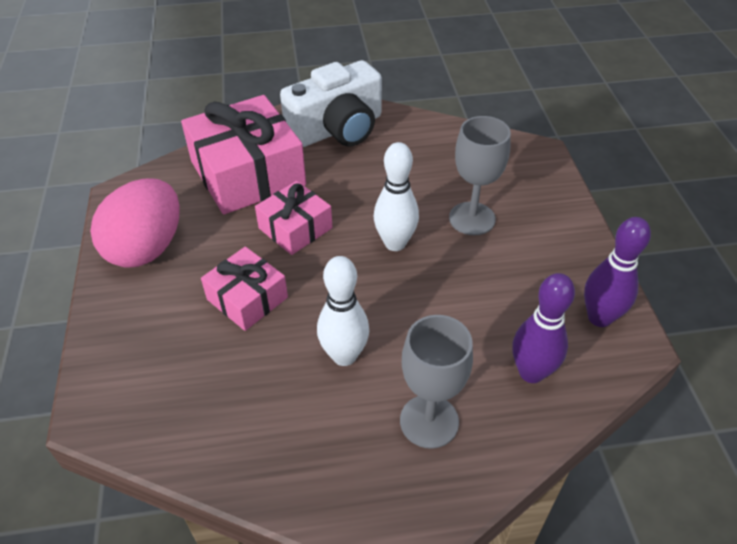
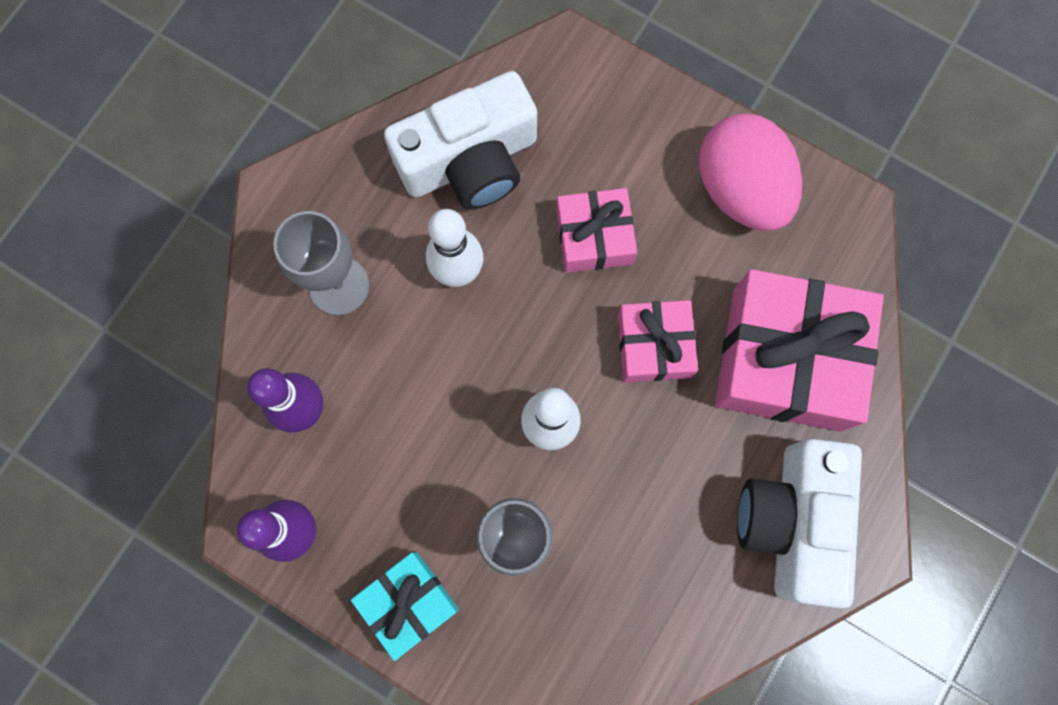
camera: 130 degrees right, 30 degrees up
none -> turquoise gift [351,552,459,661]
none -> white camera [384,71,537,210]

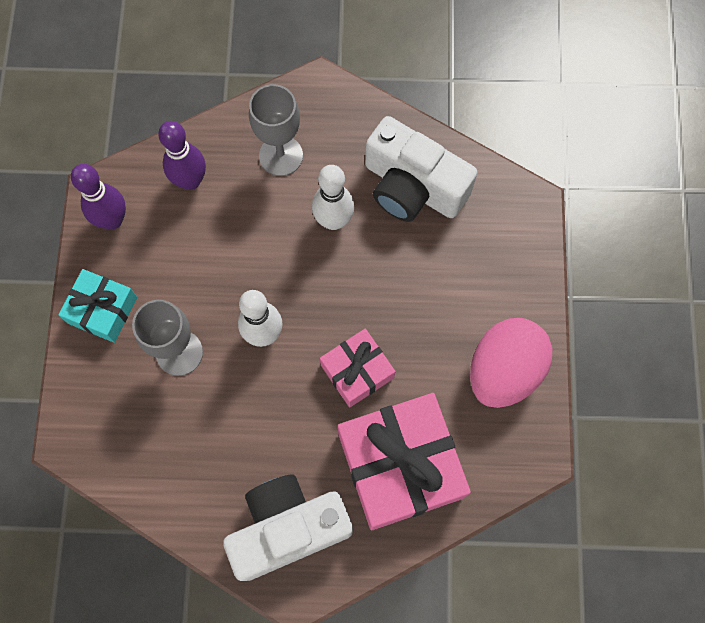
camera: 60 degrees right, 5 degrees down
pink gift [556,188,637,273] -> none

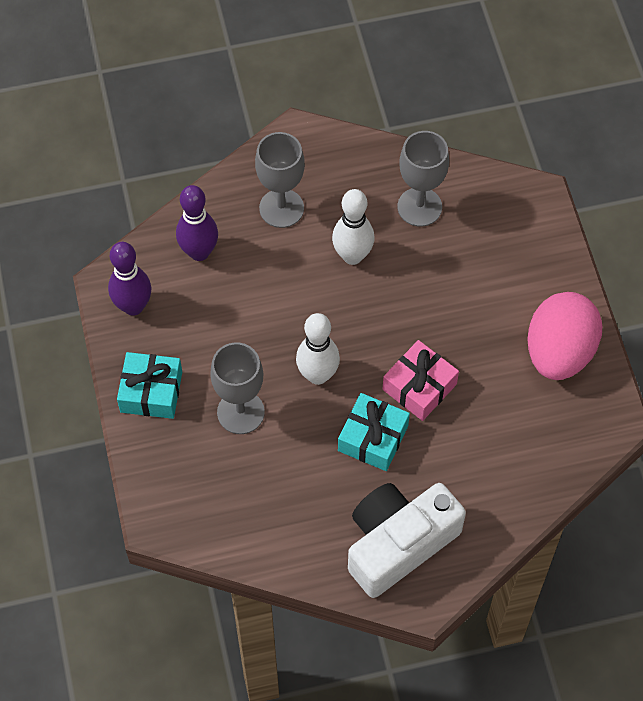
camera: 15 degrees left, 10 degrees down
pink gift [338,393,471,530] -> none
white camera [365,116,478,222] -> grey goblet [397,131,449,226]
none -> turquoise gift [338,393,410,471]

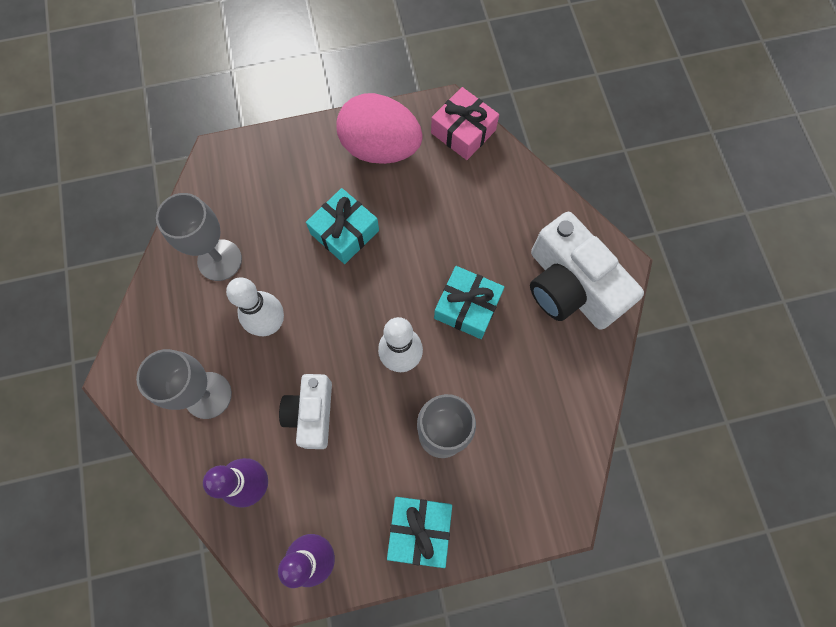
camera: 90 degrees left, 10 degrees up
pink gift [383,340,459,421] -> pink gift moved to [431,87,499,160]
none -> white camera [279,374,332,449]
none -> turquoise gift [306,188,379,264]

